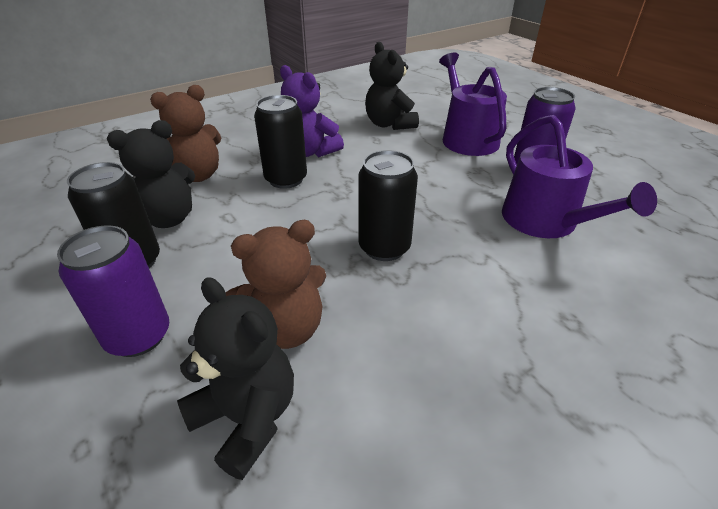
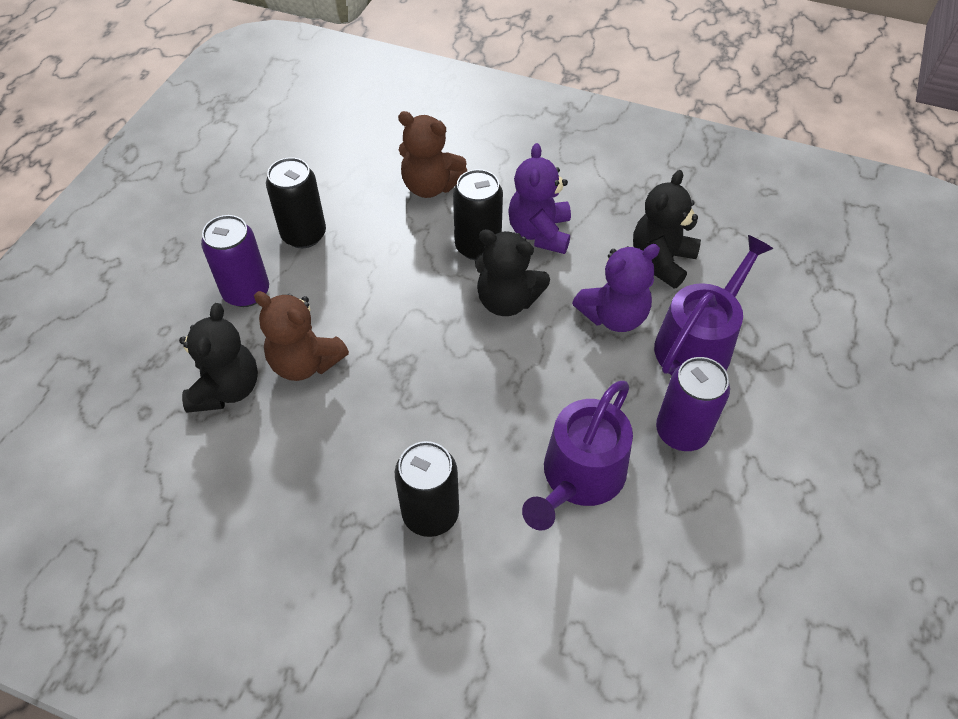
camera: 55 degrees right, 15 degrees up
black teddy bear [107,120,195,228] -> black teddy bear moved to [475,229,550,316]
black can [358,150,418,261] -> black can moved to [395,441,459,537]
none -> purple teddy bear [572,244,660,332]

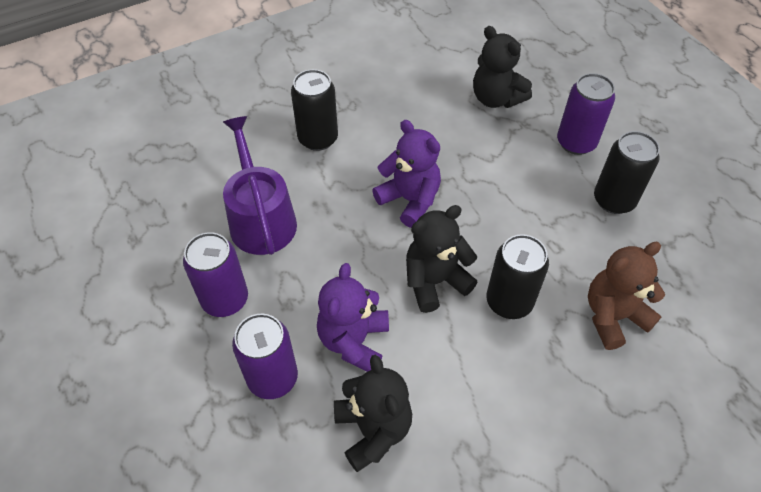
camera: 130 degrees right, 0 degrees up
brown teddy bear [254,291,349,381] -> none
purple teddy bear [508,143,571,254] -> purple teddy bear moved to [372,120,441,228]
purple watering can [654,235,773,375] -> purple can [232,314,298,399]

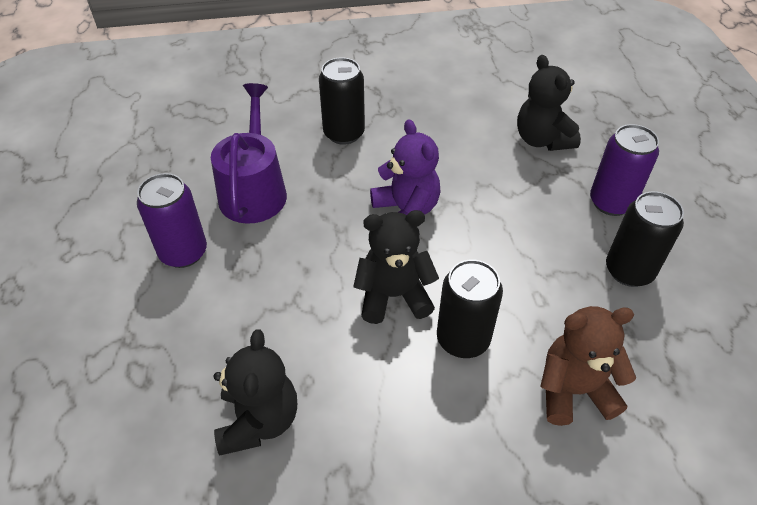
camera: 20 degrees right, 5 degrees down
purple can [232,314,298,399] -> none
purple teddy bear [317,263,389,372] -> none

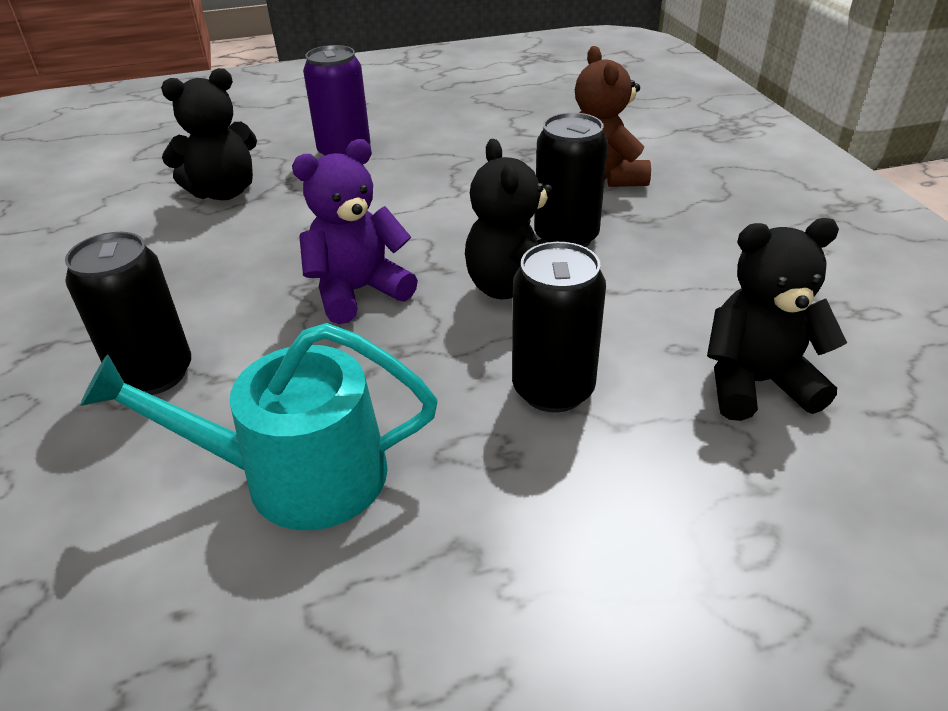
camera: 95 degrees left, 10 degrees down
purple can [137,173,207,268] -> none
purple watering can [211,83,287,224] -> turquoise watering can [80,323,437,530]
black can [606,191,684,287] -> black can moved to [512,242,606,413]

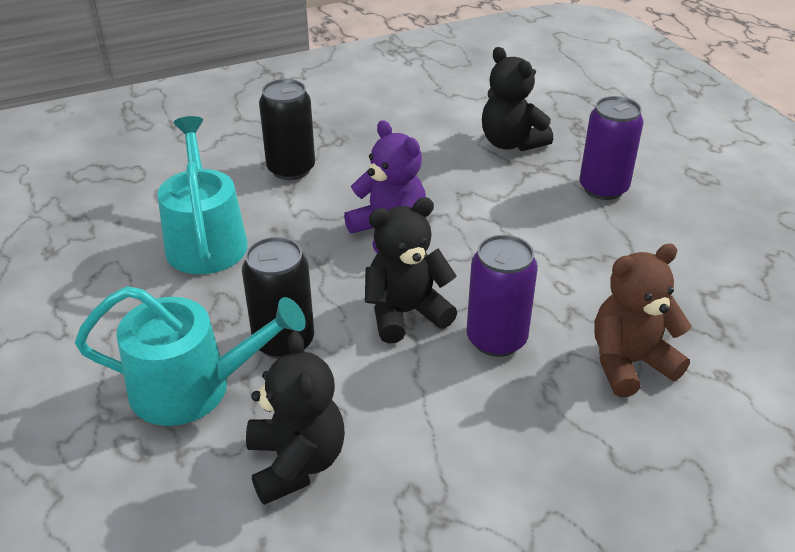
camera: 80 degrees right, 0 degrees up
black can [534,113,608,247] -> purple can [467,235,538,357]
none -> turquoise watering can [75,286,306,426]

